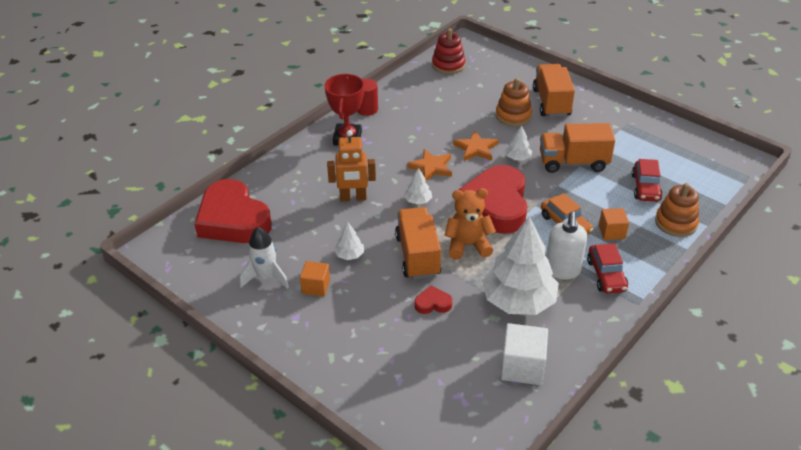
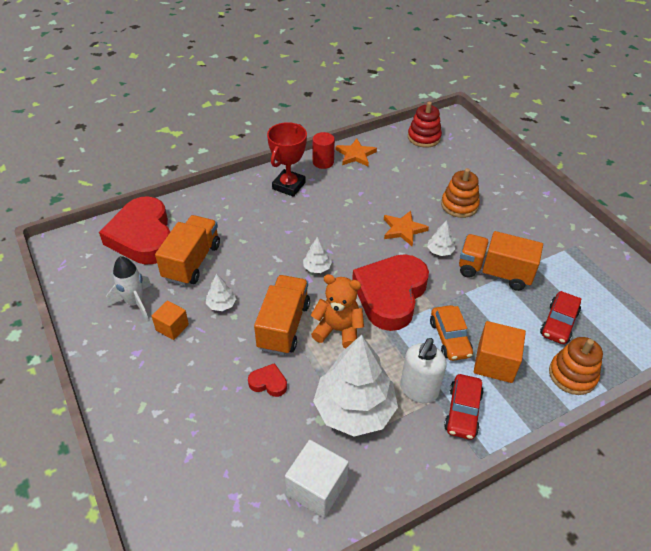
camera: 20 degrees right, 5 degrees up
orange robot [327,130,376,201] -> none
orange star [407,149,452,181] -> orange star moved to [336,138,377,166]
orange truck [533,64,575,117] -> orange truck moved to [155,215,220,286]
orange cube [599,208,629,240] -> orange cube [474,321,526,383], size x1.57

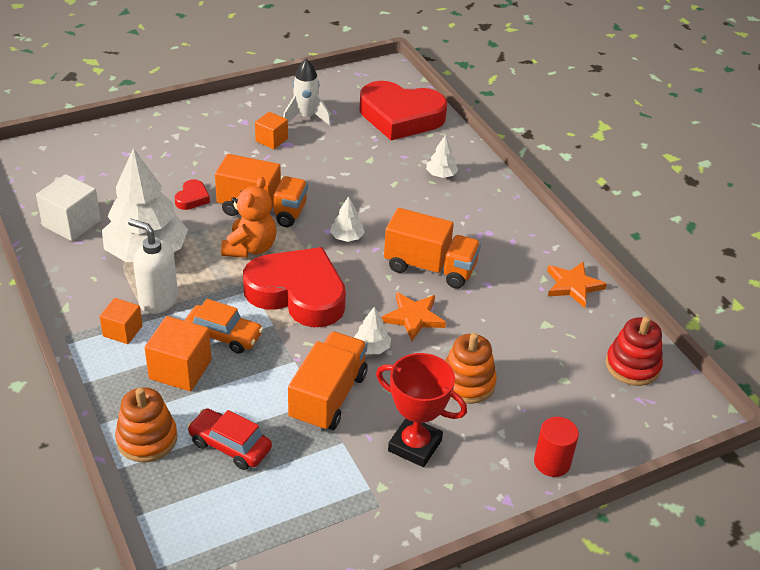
camera: 90 degrees right, 5 degrees down
red heart [99,196,170,265] -> red heart turned 150 degrees counterclockwise [359,81,447,140]
orange truck [155,215,220,286] -> orange truck moved to [384,208,481,289]
white tree [206,274,236,311] -> white tree moved to [426,135,458,178]
red trophy [267,122,307,197] -> red trophy moved to [376,353,467,467]
red cylinder [313,132,335,169] -> red cylinder moved to [534,417,579,477]
orange car [430,305,473,361] -> orange car turned 150 degrees counterclockwise [185,299,263,354]
red car [444,374,484,440] -> orange cube [99,298,142,344]

